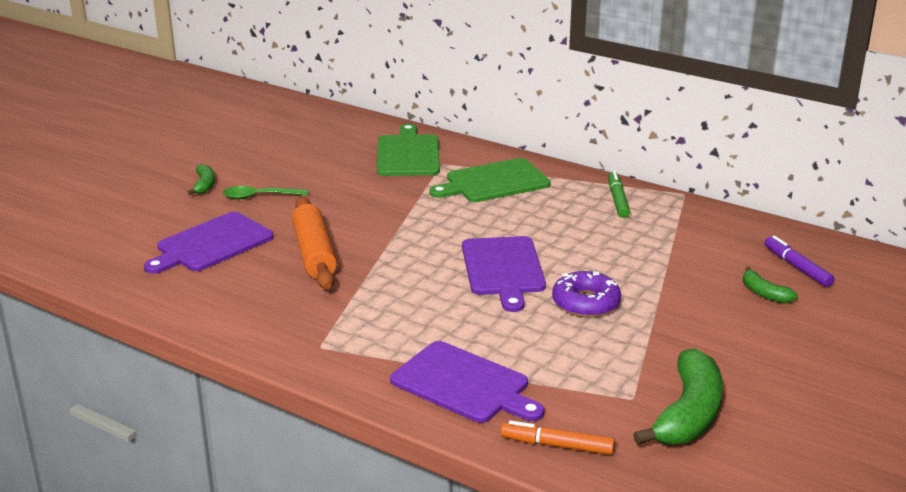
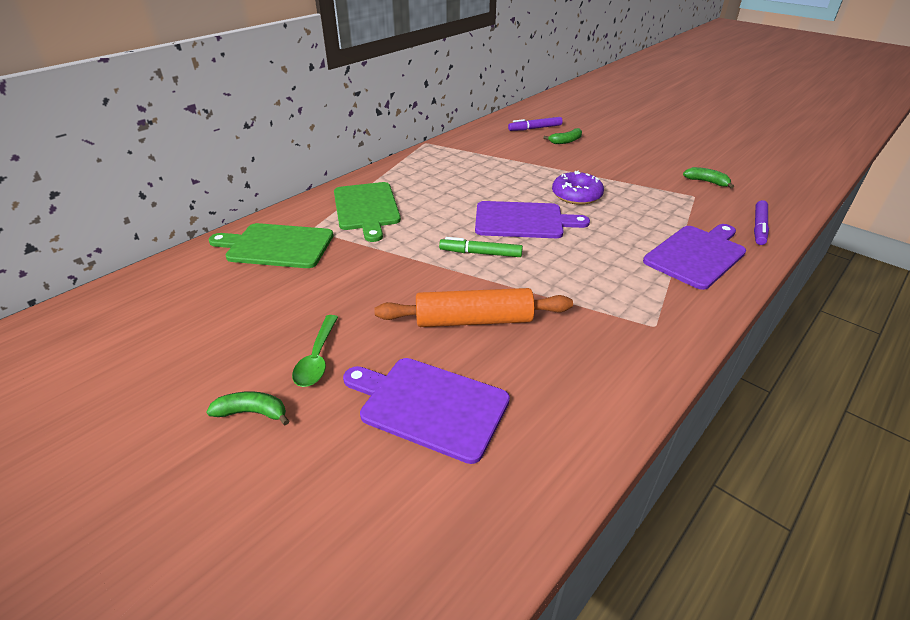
camera: 80 degrees left, 10 degrees up
purple cutting board [144,212,274,274] -> purple cutting board turned 150 degrees clockwise [343,358,510,464]
orange marker [500,420,615,455] -> purple marker [754,200,769,245]
green marker [608,171,630,218] -> green marker moved to [439,237,523,257]
green banana [633,349,723,445] -> green banana [683,167,734,188], size x0.49

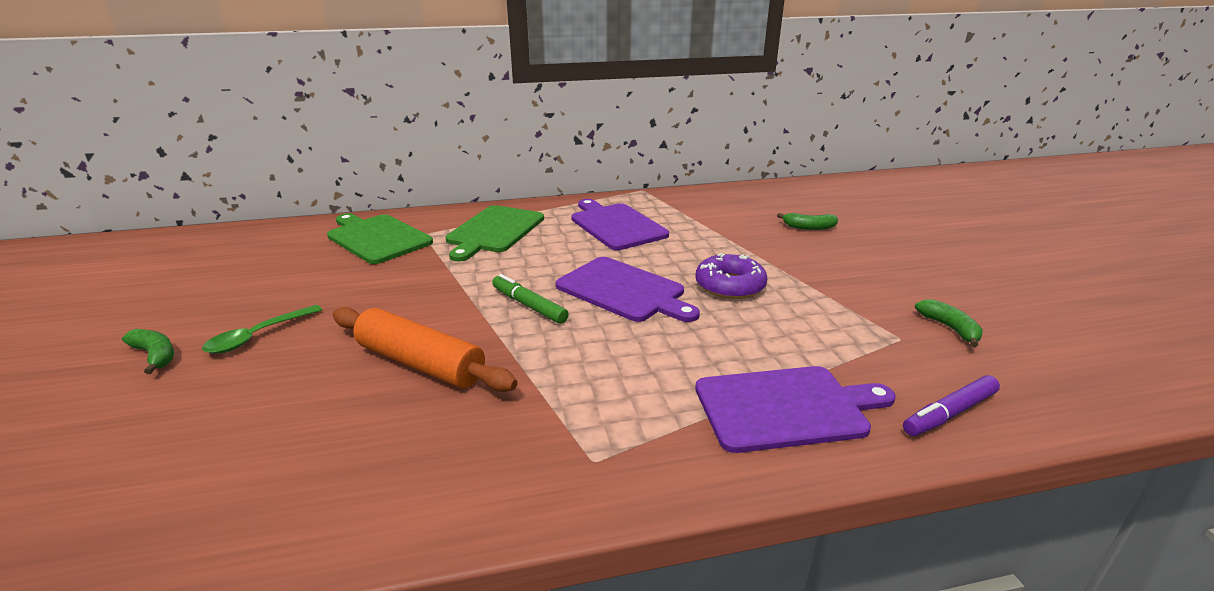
camera: 35 degrees right, 10 degrees down
purple cutting board [343,358,510,464] -> purple cutting board moved to [572,199,669,250]
purple marker [508,117,563,131] -> none

